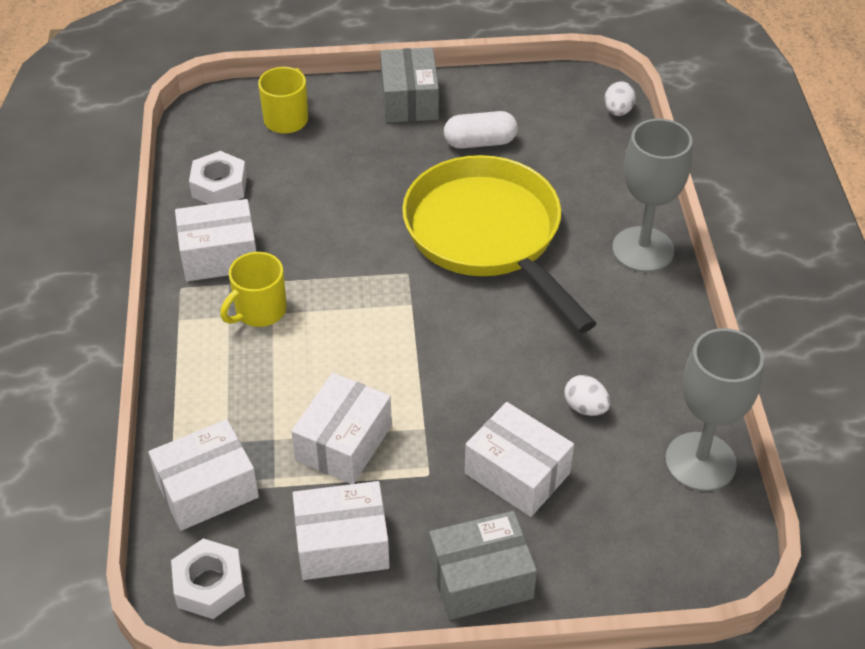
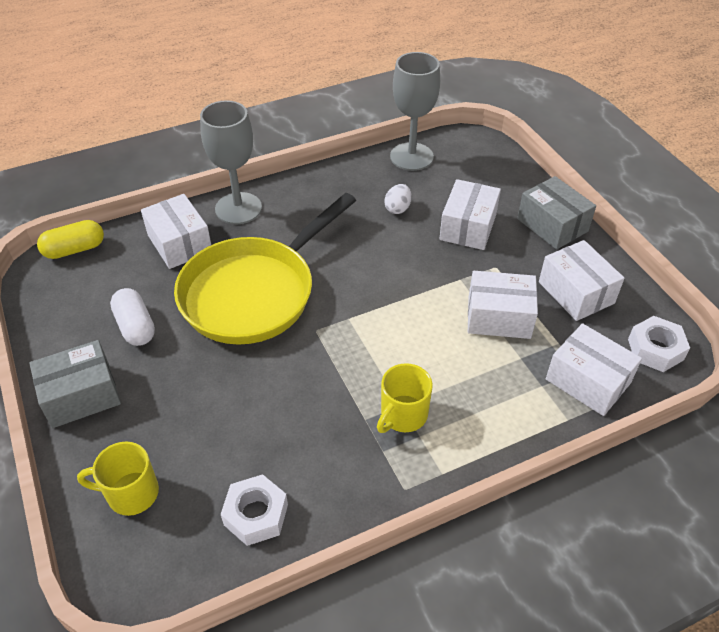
camera: 110 degrees left, 0 degrees up
white box [175,199,256,281] -> white box moved to [141,194,211,269]
yellow mug [220,252,287,327] -> yellow mug turned 105 degrees clockwise [377,363,433,433]
white egg [604,82,636,116] -> yellow capsule [37,220,104,259]

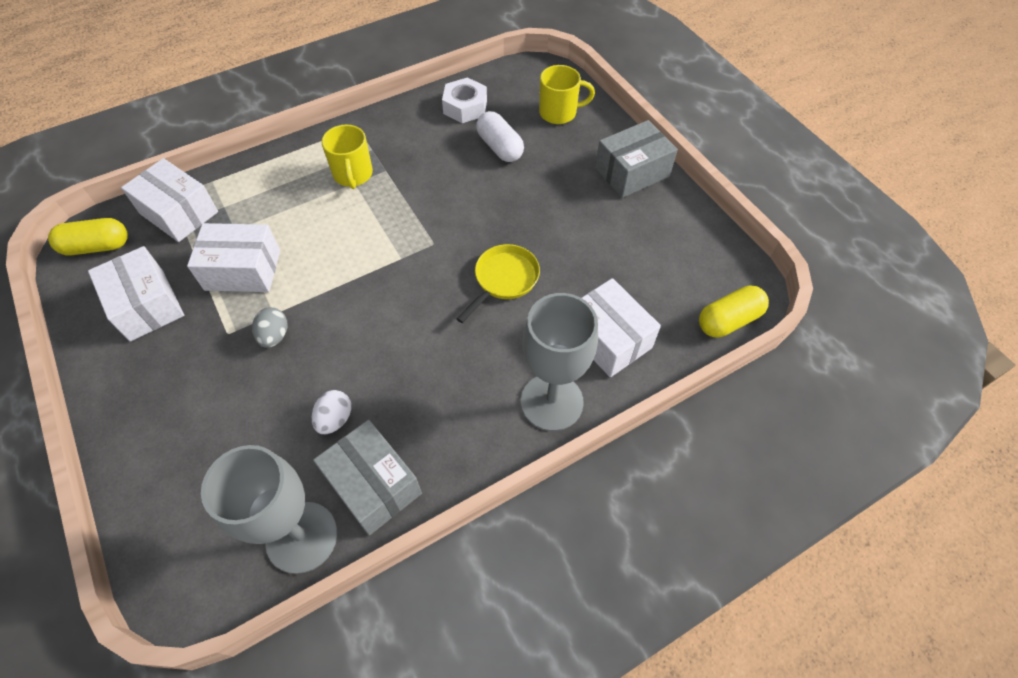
camera: 175 degrees right, 10 degrees up
white capsule [110,288,155,346] -> white capsule moved to [476,111,524,162]
yellow pan [174,193,356,345] -> yellow pan [456,244,540,323], size x0.45
yellow mug [377,363,433,433] -> yellow mug turned 135 degrees clockwise [321,125,373,189]
white box [439,179,501,250] -> none
grey box [517,176,596,250] -> grey box moved to [313,420,422,536]
white nut [628,316,690,372] -> yellow capsule [48,218,128,255]
none -> grey egg [252,307,288,348]

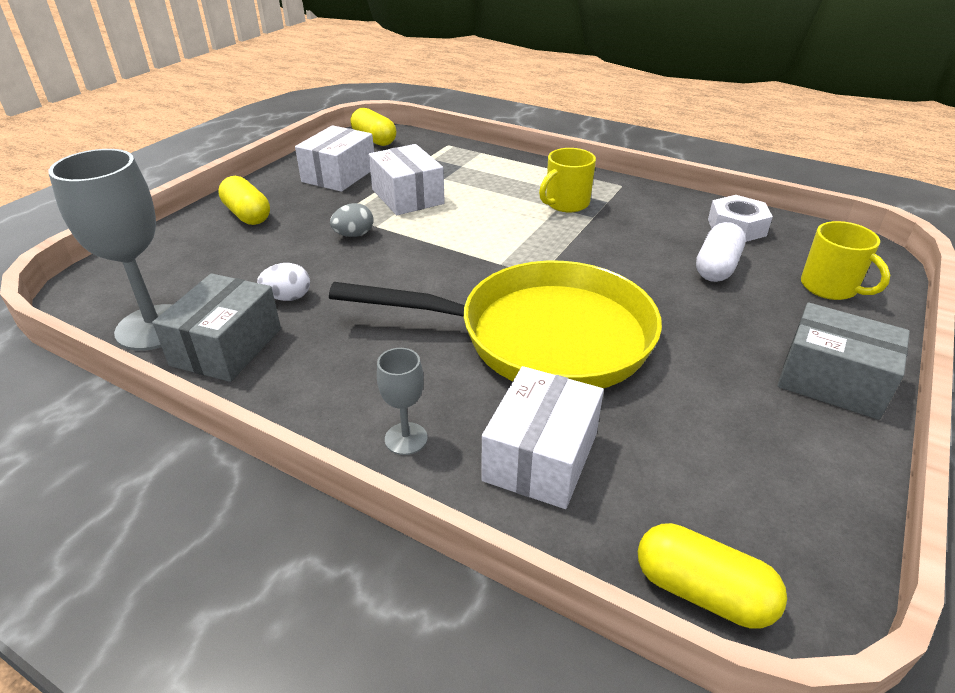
camera: 60 degrees right, 20 degrees down
white box [121,158,218,242] -> none
yellow pan [456,244,540,323] -> yellow pan [329,261,662,388], size x2.24
grey goblet [521,293,598,431] -> grey goblet [377,348,428,455], size x0.49
none -> yellow capsule [218,176,270,225]

